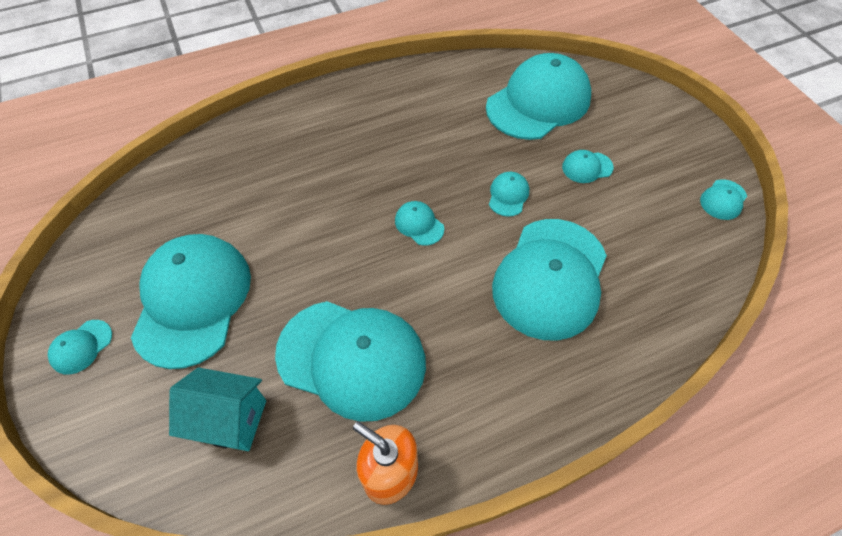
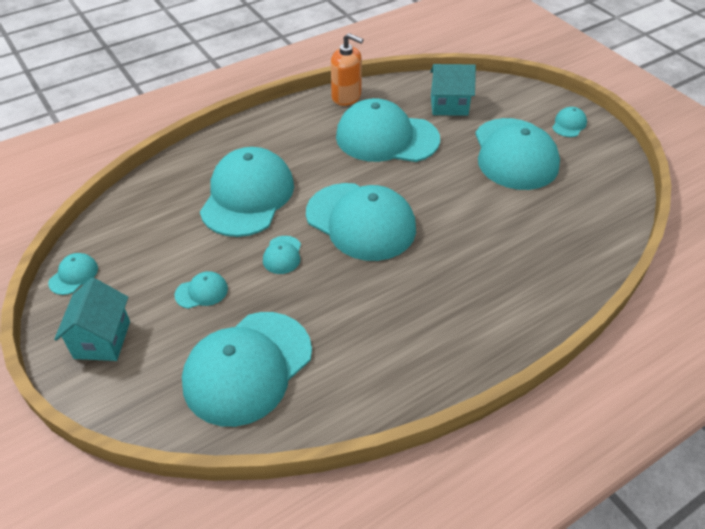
camera: 170 degrees right, 10 degrees down
turquoise cap [395,201,444,246] -> turquoise cap [306,183,416,261], size x2.43
none -> turquoise house [54,278,130,361]

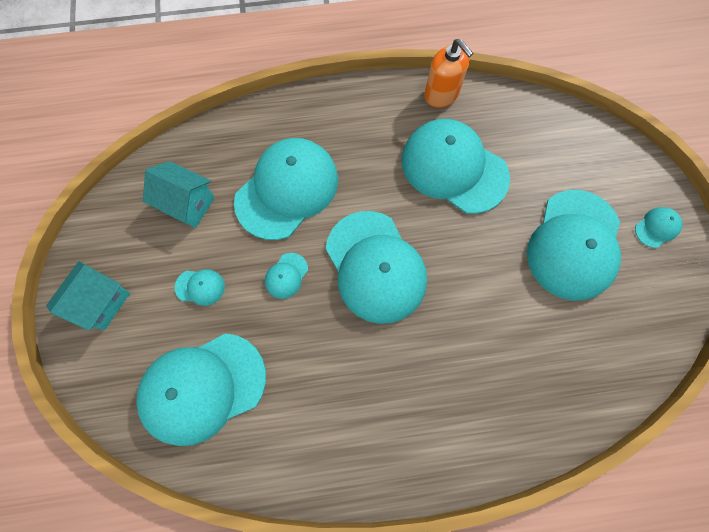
camera: 25 degrees right, 25 degrees up
turquoise cap [48,253,98,295] -> none
turquoise house [430,64,476,116] -> turquoise house moved to [143,161,215,228]

